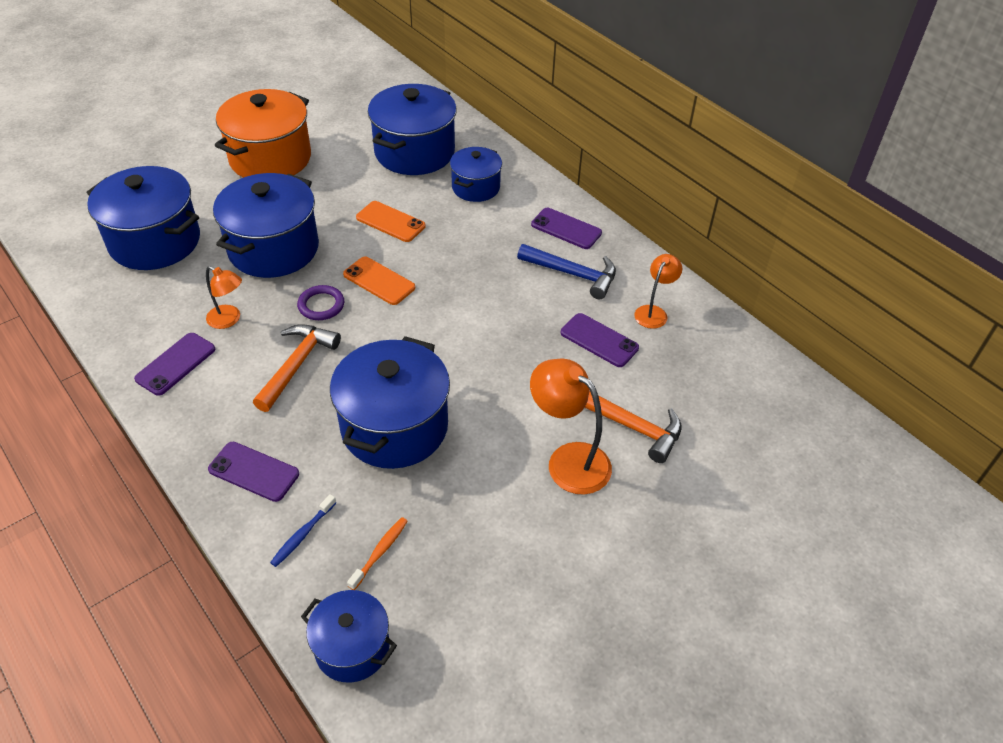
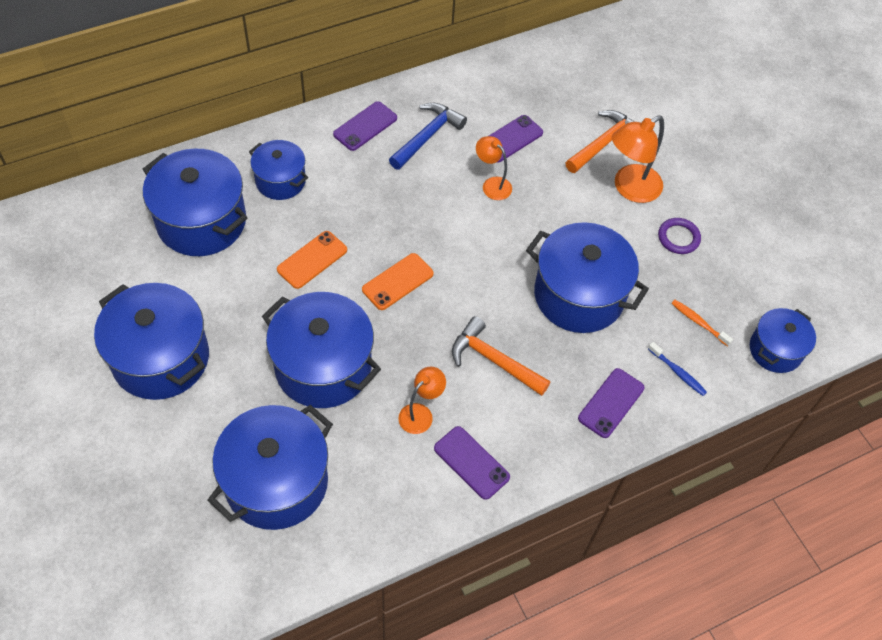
camera: 80 degrees left, 10 degrees up
orange pot [215,89,311,178] -> blue pot [94,283,209,400]
purple ring [297,285,344,320] -> purple ring moved to [658,218,701,254]
orange lamp [634,254,682,329] -> orange lamp moved to [476,136,512,200]

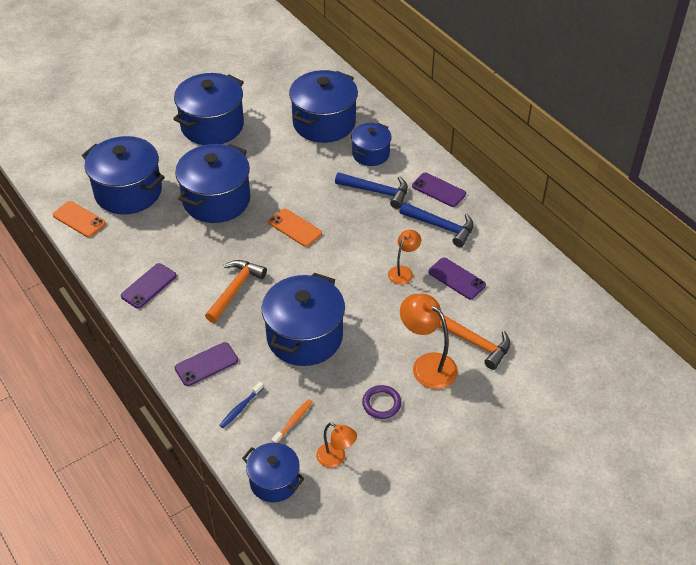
camera: 85 degrees right, 10 degrees down
orange phone [277,231,347,289] -> orange phone moved to [53,201,106,237]
orange lamp [398,366,446,434] -> orange lamp moved to [316,423,357,468]
purple phone [578,368,644,438] -> purple phone turned 60 degrees counterclockwise [175,342,238,386]
none -> blue hammer [335,172,408,209]

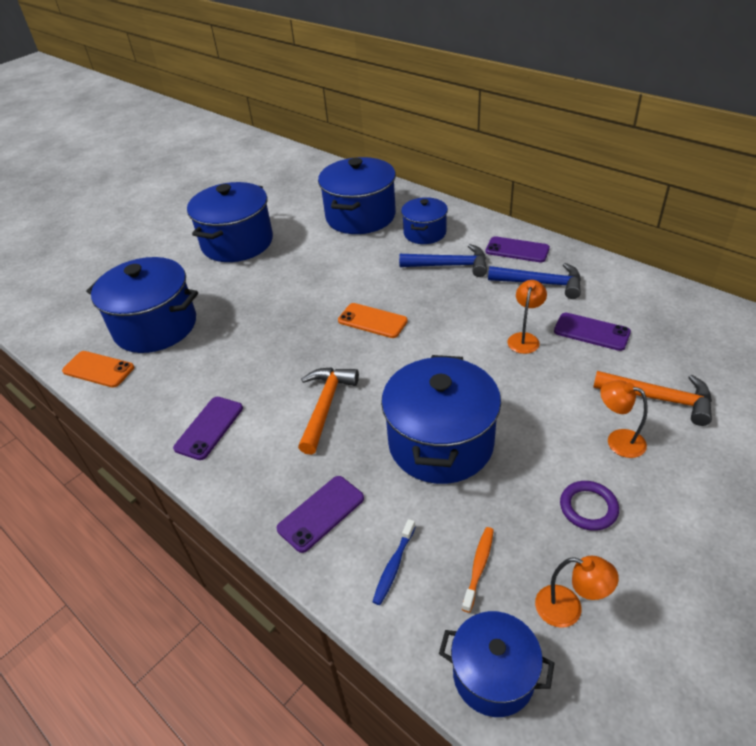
camera: 10 degrees left, 5 degrees down
blue pot [175,144,250,223] -> none
orange lamp [400,294,458,389] -> orange lamp [600,380,648,458], size x0.60

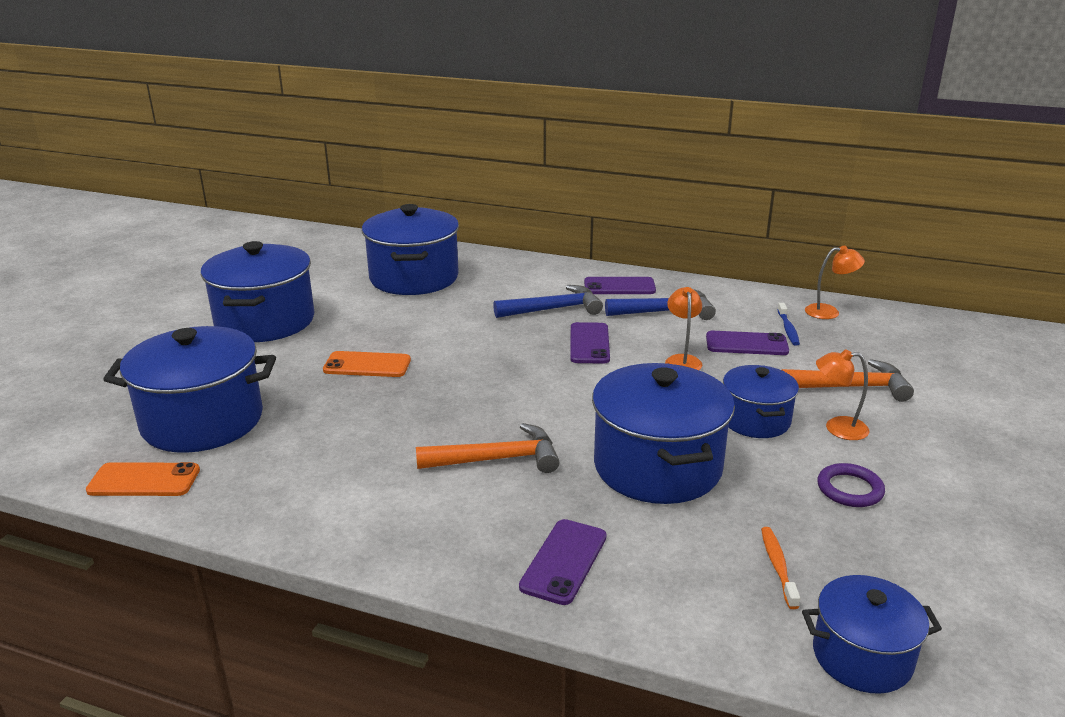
camera: 25 degrees left, 15 degrees down
purple phone [173,397,243,460] -> purple phone moved to [570,322,610,364]
orange hammer [298,367,359,455] -> orange hammer turned 90 degrees clockwise [416,423,560,473]
orange phone [338,303,408,338] -> orange phone moved to [323,351,411,377]
blue toothbrush [372,519,416,605] -> blue toothbrush moved to [778,303,800,346]
blue pot [401,197,448,244] -> blue pot moved to [723,365,799,438]
orange lamp [535,556,619,628] -> orange lamp moved to [805,246,865,319]

